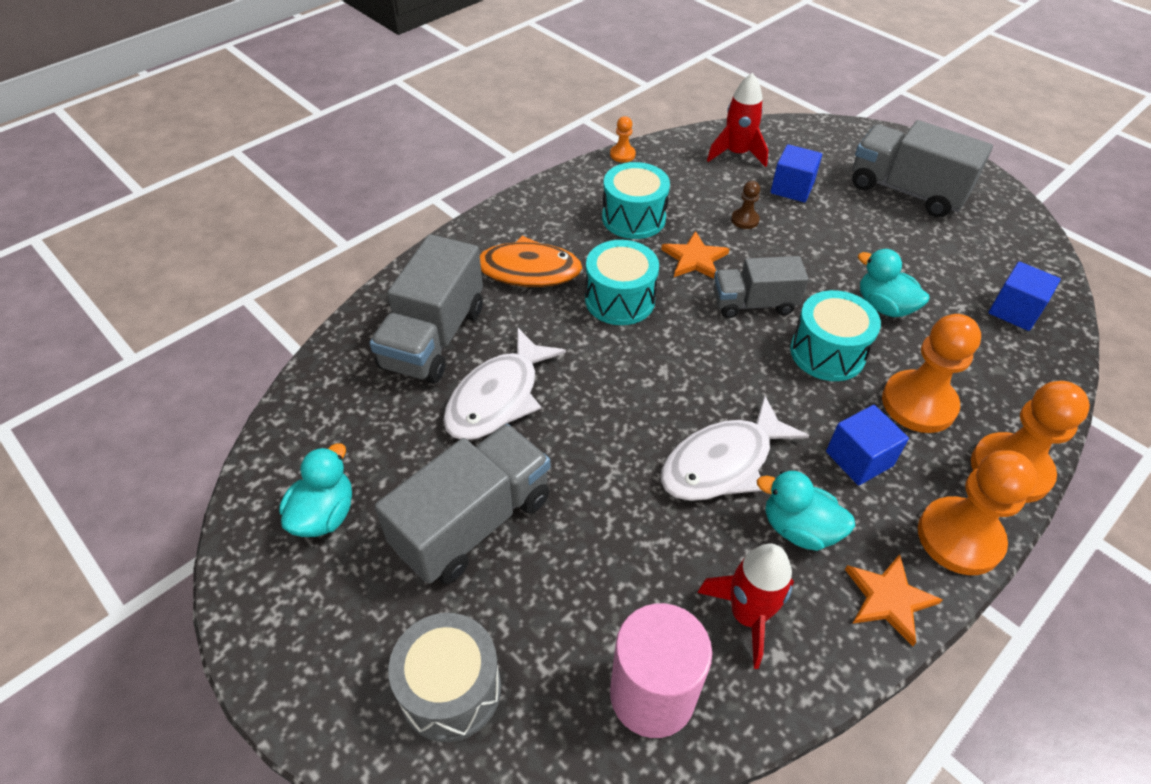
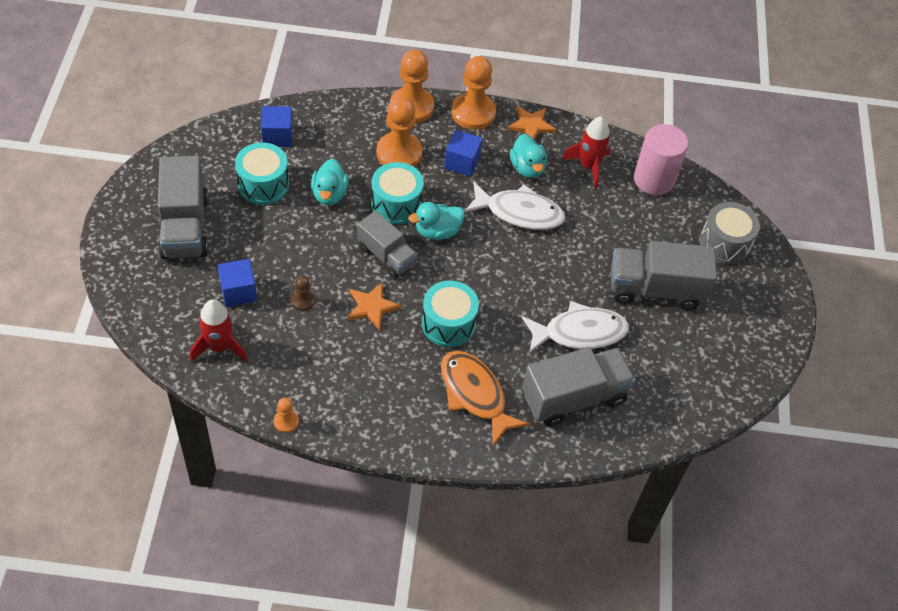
camera: 135 degrees left, 5 degrees up
turquoise duck [279,443,352,537] -> turquoise duck moved to [408,202,465,240]
turquoise drum [602,162,670,239] -> turquoise drum moved to [235,142,289,205]

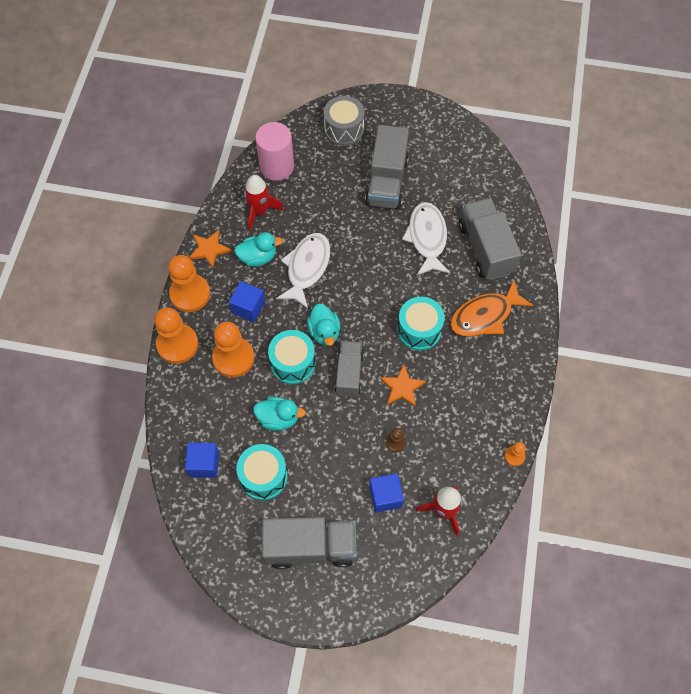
camera: 80 degrees left, 10 degrees up
grey truck [357,211,417,278] -> grey truck turned 45 degrees counterclockwise [335,341,364,397]

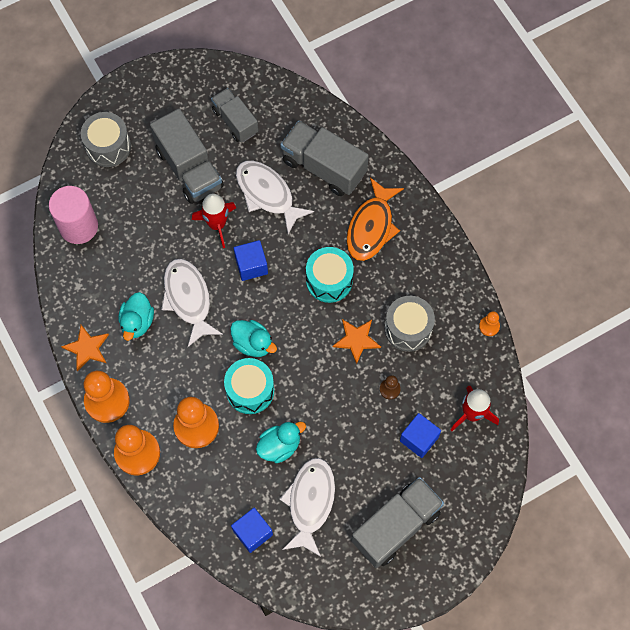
camera: 40 degrees left, 5 degrees up
blue cube [229,281,265,322] -> blue cube moved to [234,240,268,281]
turquoise duck [234,232,283,267] -> turquoise duck turned 150 degrees clockwise [118,292,154,341]
turquoise drum [237,444,288,500] -> white fish [279,458,335,557]
red rocket [244,175,283,230] -> red rocket moved to [192,194,236,248]
grey truck [335,341,364,397] -> grey truck moved to [211,88,258,142]
none -> grey drum [385,296,435,352]

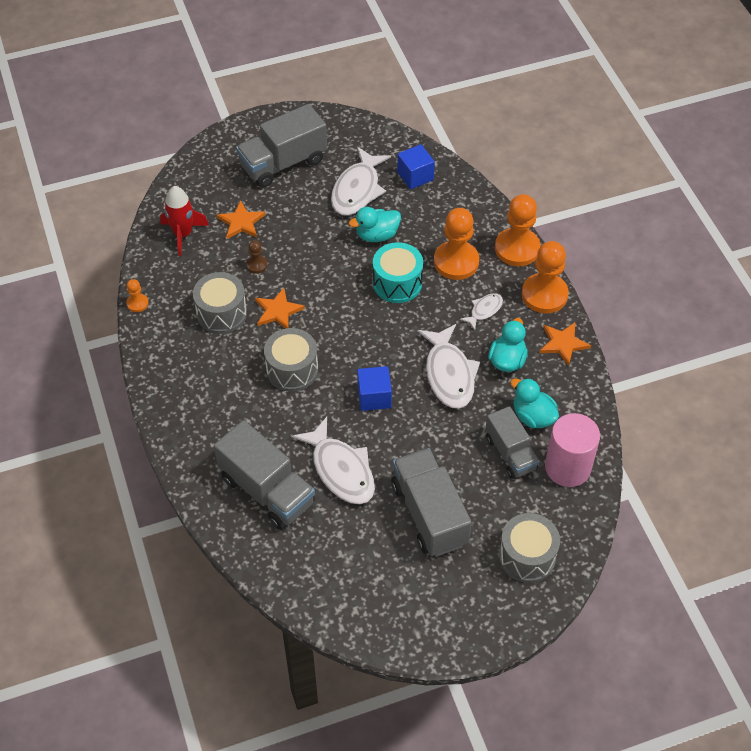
camera: 170 degrees left, 15 degrees down
red rocket [192,194,236,248] -> none
grey truck [211,88,258,142] -> grey truck moved to [486,406,539,479]
turquoise duck [230,320,277,357] -> turquoise duck moved to [510,378,559,428]
turquoise drum [306,247,354,303] -> grey drum [264,328,318,392]
orange fish [347,178,404,261] -> none
blue cube [400,413,441,458] -> orange star [217,200,265,239]
none -> white fish [460,293,503,330]

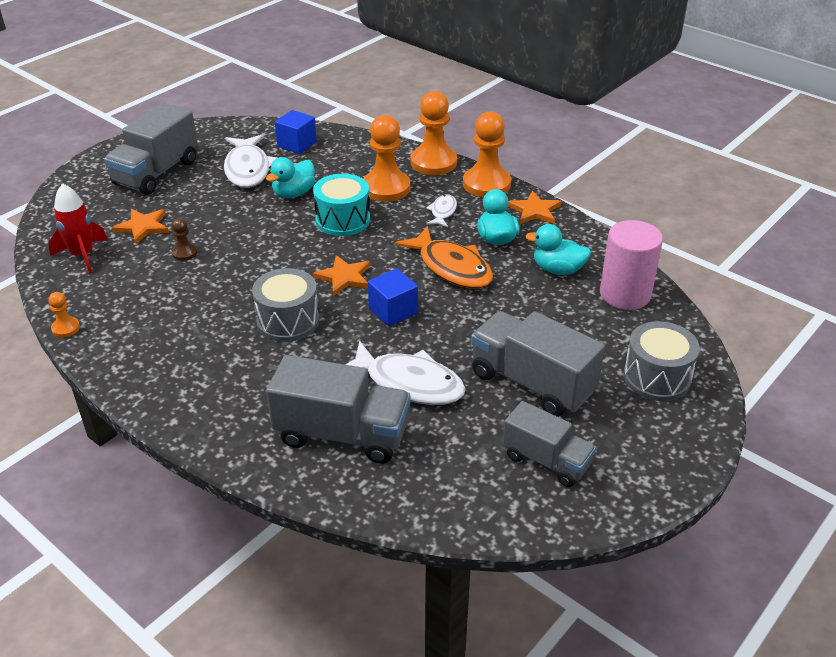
camera: 30 degrees left, 15 degrees down
grey drum [193,272,247,334] -> none
orange star [255,288,305,329] -> orange star moved to [313,255,370,296]
white fish [417,324,480,409] -> orange fish [394,226,493,289]
grey truck [486,406,539,479] -> grey truck moved to [503,401,596,487]

